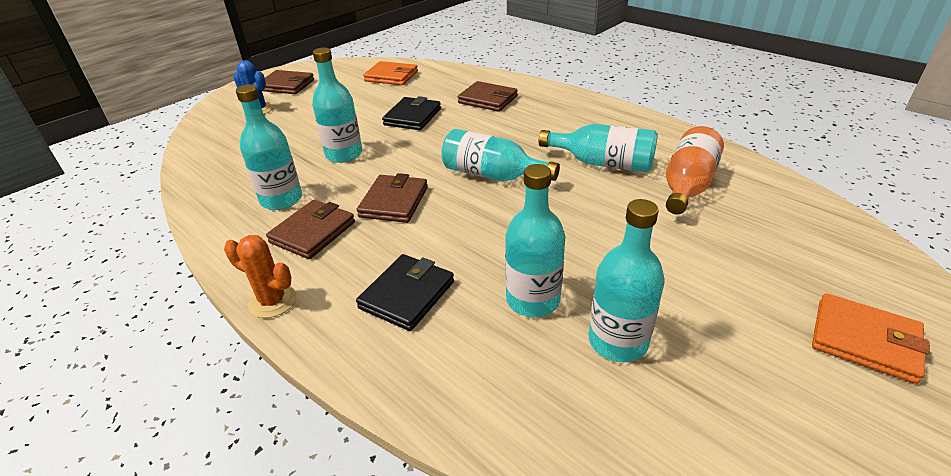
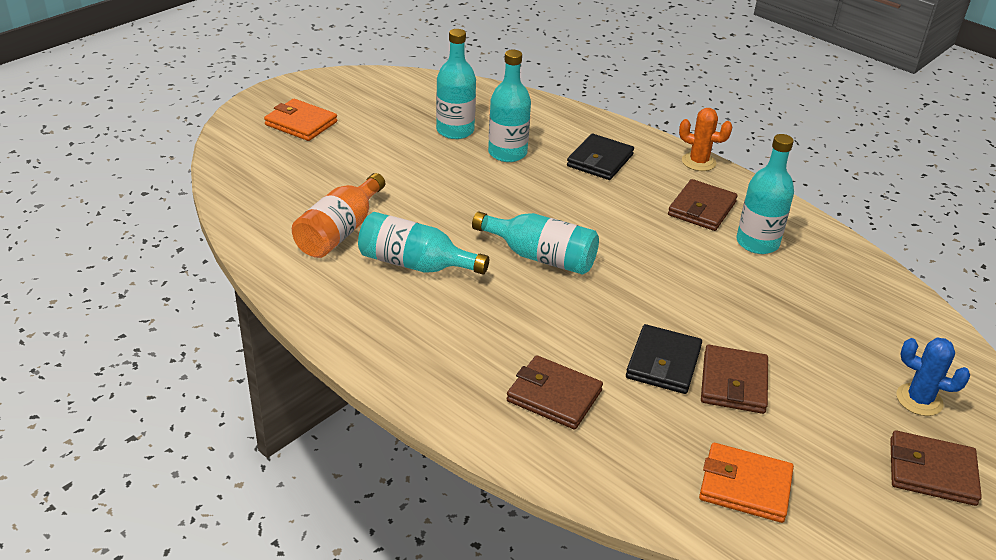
camera: 175 degrees right, 0 degrees up
turquoise bottle [312,48,362,163] -> none
brown wallet [357,173,428,223] -> brown wallet moved to [701,345,768,414]

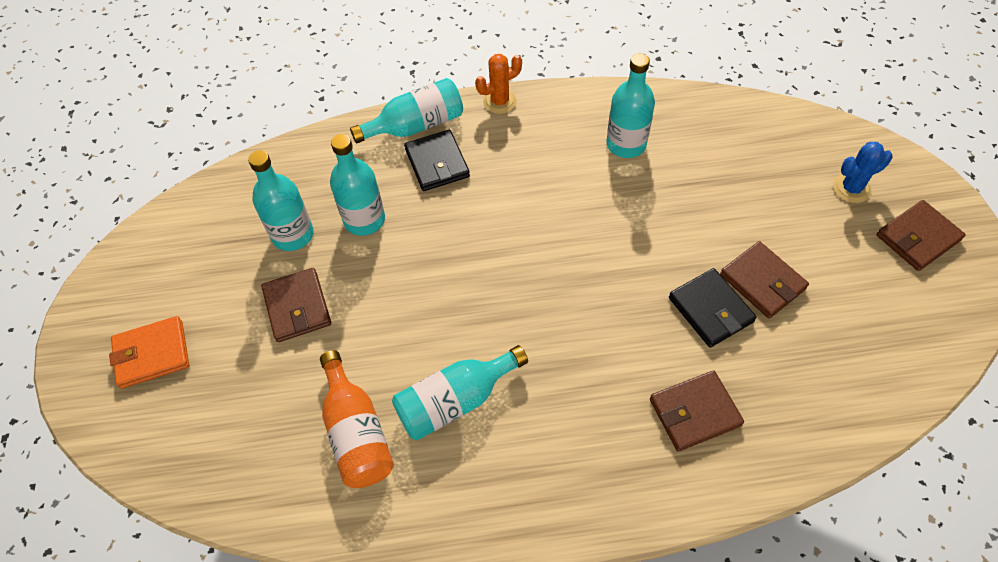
camera: 45 degrees left, 20 degrees up
turquoise bottle [472,212,599,275] -> turquoise bottle moved to [350,78,463,143]
brown wallet [668,179,738,231] -> brown wallet moved to [261,268,331,342]
orange wallet [699,443,794,523] -> none

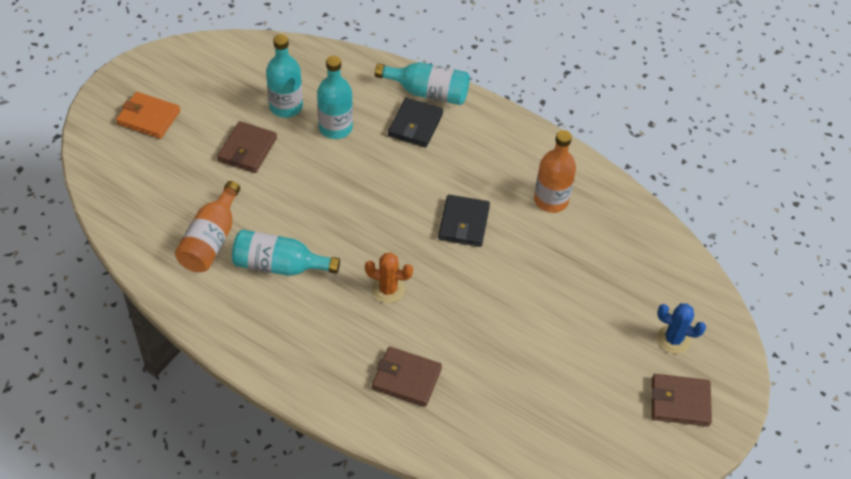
camera: 35 degrees right, 5 degrees down
orange cactus [475,54,522,114] -> orange cactus moved to [365,253,413,303]
turquoise bottle [607,53,655,158] -> orange bottle [534,130,576,213]
black wallet [669,268,757,348] -> black wallet moved to [438,195,490,247]
brown wallet [720,241,809,318] -> none

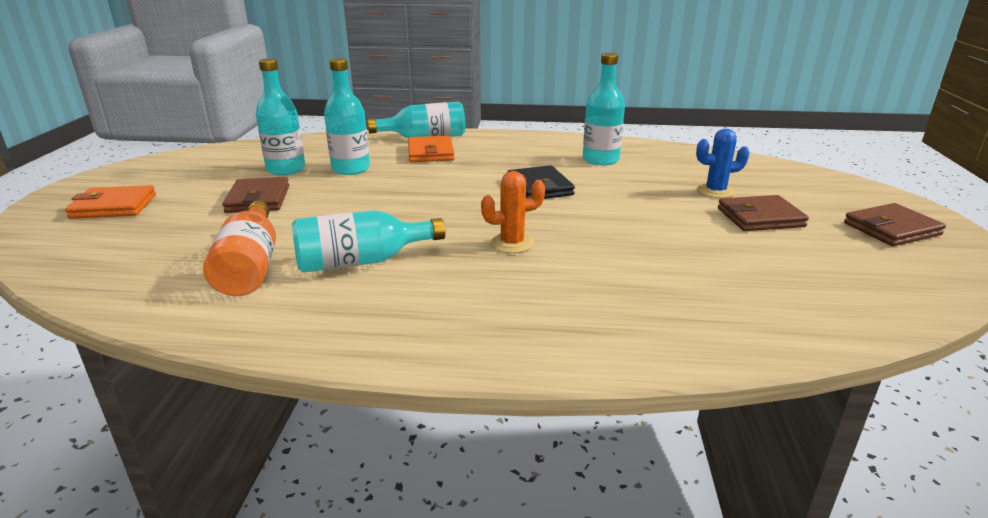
camera: 25 degrees left, 25 degrees down
brown wallet [372,347,442,407] -> brown wallet moved to [718,195,809,231]
black wallet [388,98,443,147] -> orange wallet [408,136,455,162]
orange bottle [534,130,576,213] -> turquoise bottle [583,53,625,166]
blue cactus [657,304,706,354] -> blue cactus moved to [696,129,750,198]

